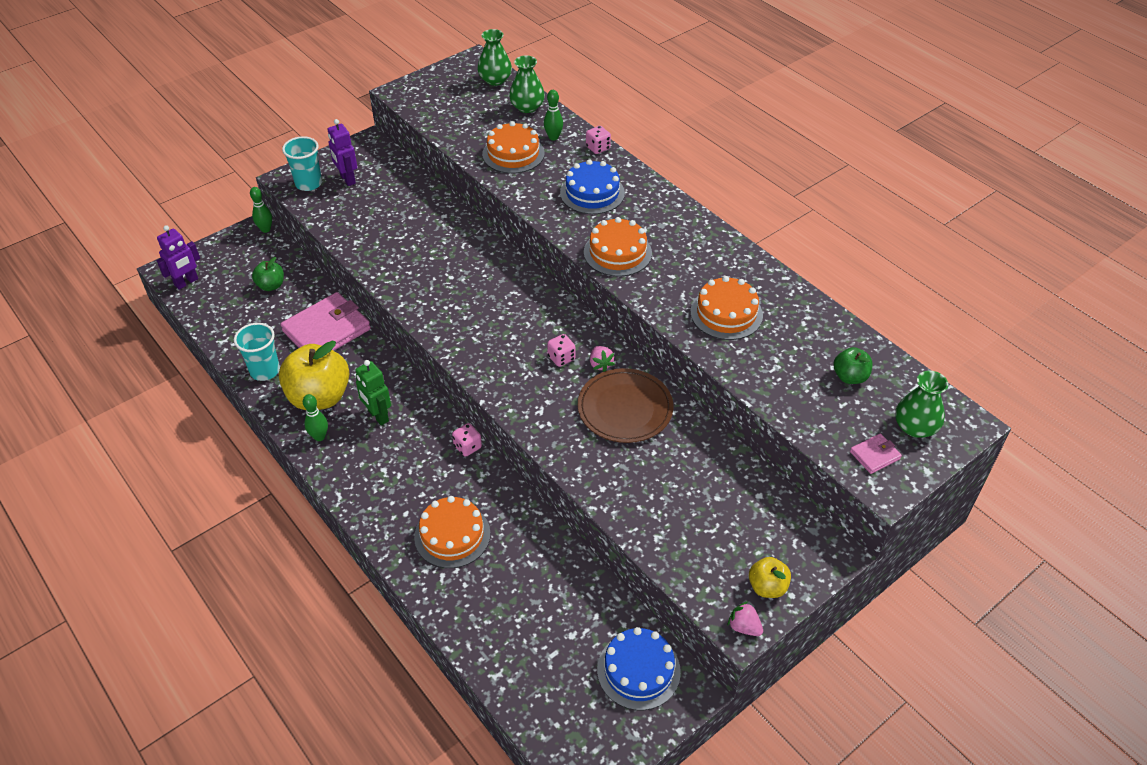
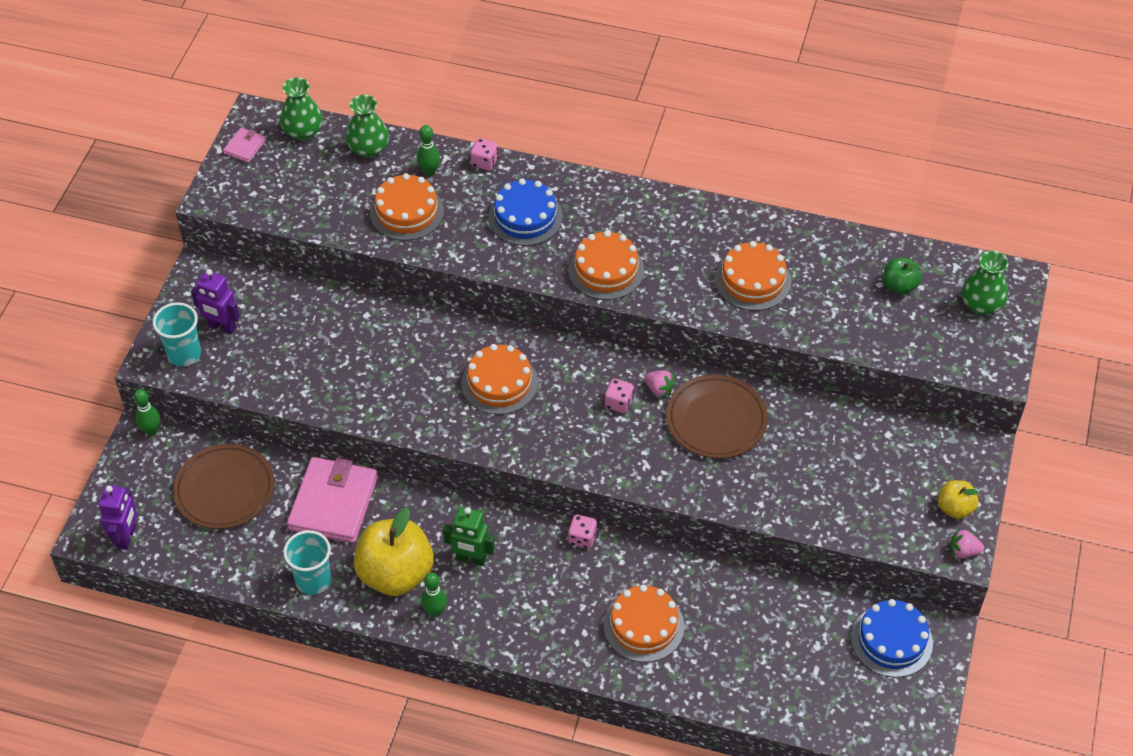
camera: 35 degrees left, 5 degrees up
green apple [252,257,284,291] -> brown plate [173,444,275,529]
pink wallet [850,433,902,474] -> pink wallet moved to [223,128,266,163]
none -> orange cake [461,344,538,415]

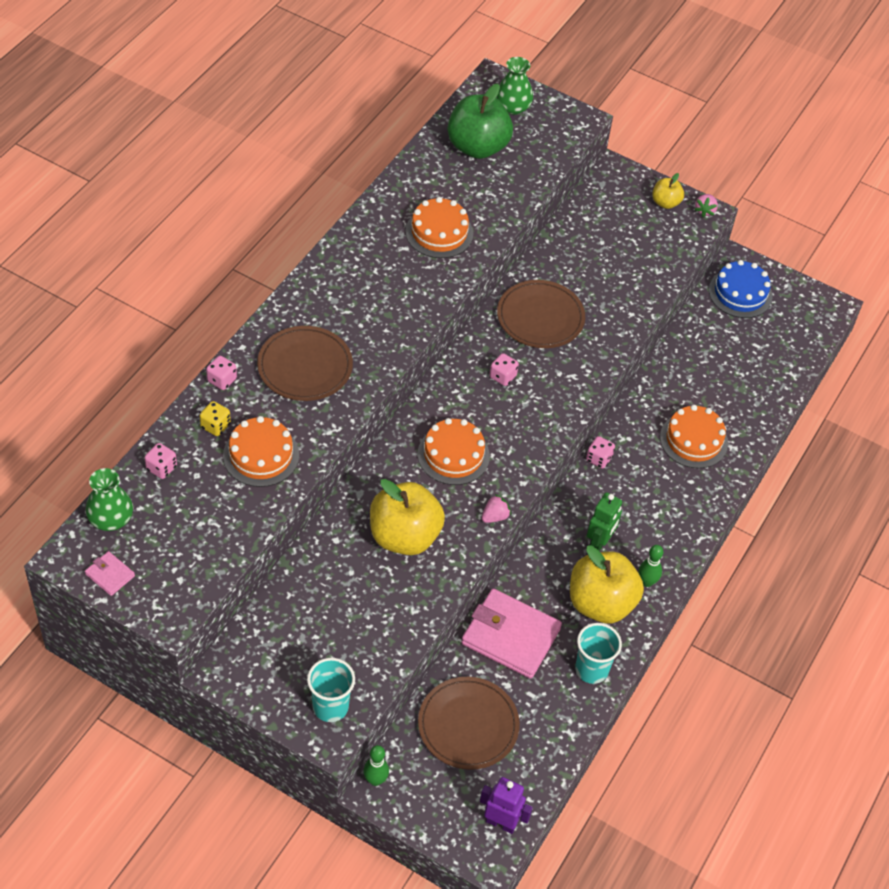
camera: 80 degrees left, 0 degrees up
purple robot [191,269,240,334] -> none
green vase [346,95,389,158] -> pink dice [145,443,177,479]
green bowling pin [417,125,440,176] -> yellow dice [200,401,231,436]
blue cake [488,178,563,246] -> brown plate [257,326,353,401]
orange cake [568,230,644,300] -> none
pink strawberry [644,370,675,398] -> pink strawberry moved to [482,494,511,523]
green apple [883,258,921,295] -> green apple [448,84,513,159], size x2.00
none -> yellow apple [370,479,445,555]

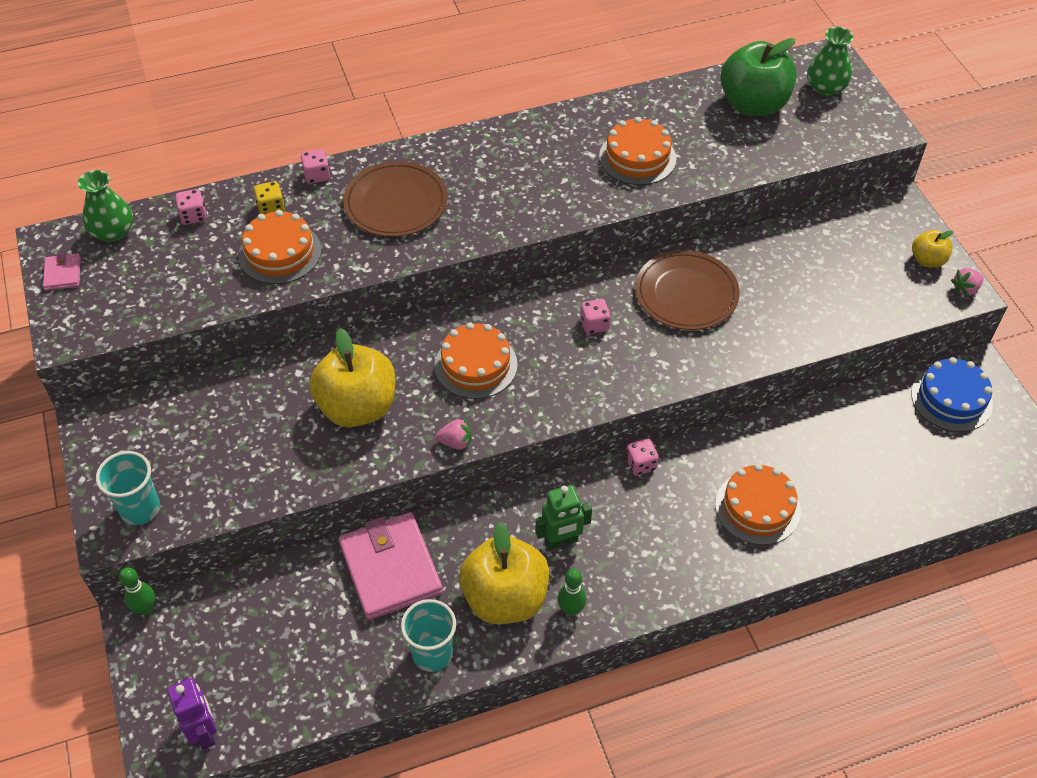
camera: 45 degrees right, 0 degrees up
brown plate [418,677,520,770] -> none

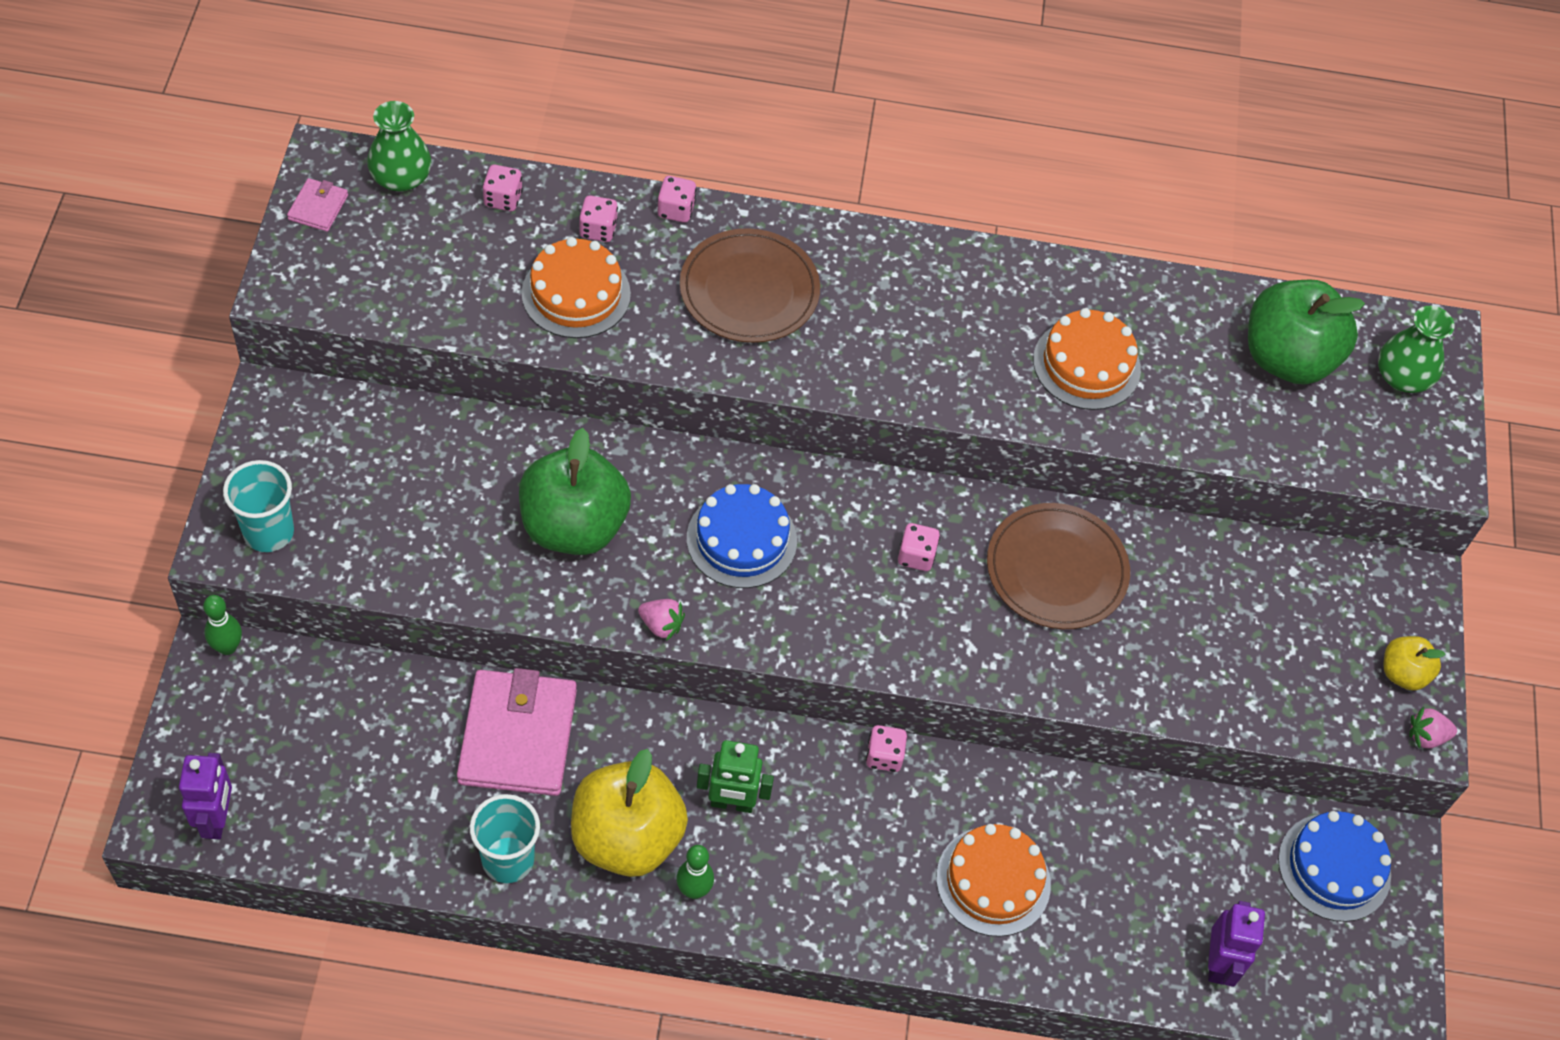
camera: 20 degrees right, 5 degrees up
yellow dice [254,181,285,214] -> pink dice [579,196,618,242]
yellow apple [309,328,395,427] -> green apple [519,428,631,555]
orange cake [435,322,518,399] -> blue cake [687,484,797,588]
none -> purple robot [1208,901,1265,987]

